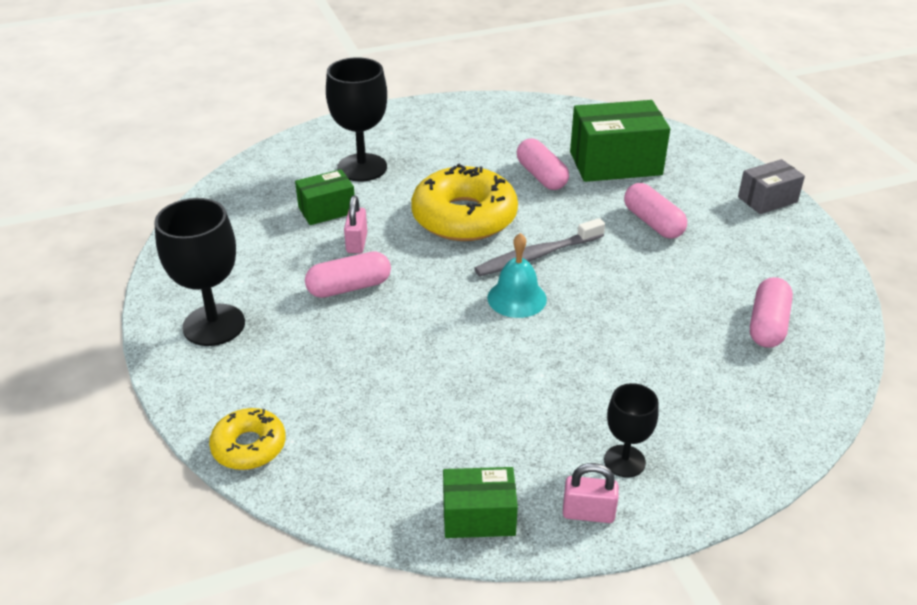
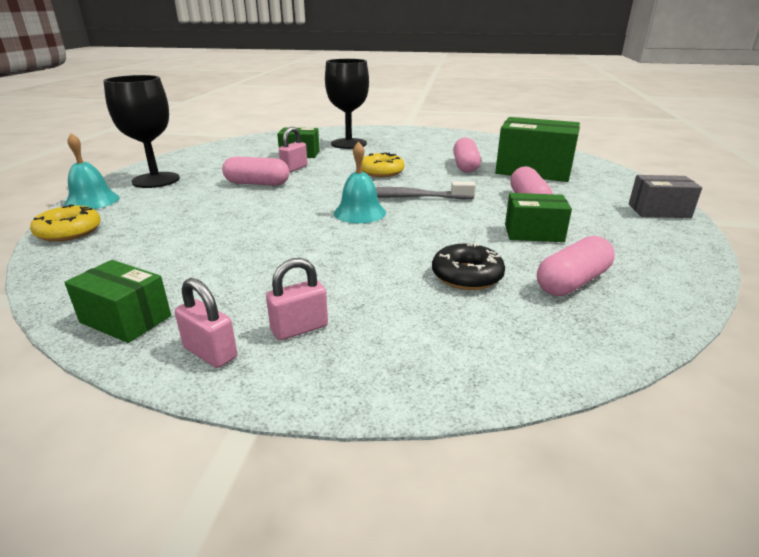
camera: 30 degrees right, 10 degrees down
yellow donut [411,164,518,241] -> yellow donut [362,152,404,177], size x0.54
black goblet [604,383,659,478] -> pink padlock [266,258,328,340]
none -> turquoise bell [64,133,119,209]
none -> black donut [432,243,505,290]
none -> green box [505,193,572,242]

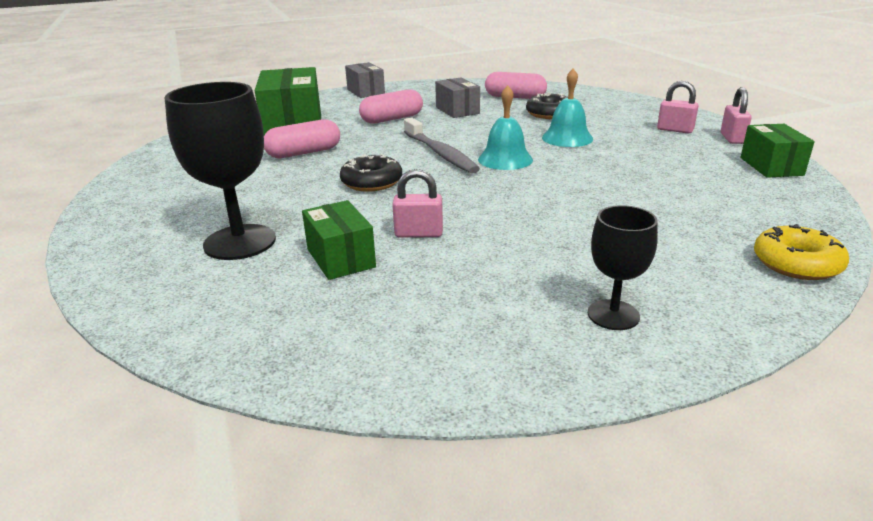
camera: 120 degrees left, 0 degrees up
turquoise bell [64,133,119,209] -> turquoise bell moved to [542,69,593,147]
black goblet [103,75,180,188] -> black goblet [588,205,658,330], size x0.58
pink capsule [222,157,289,186] -> none
yellow donut [362,152,404,177] -> black donut [340,154,402,192]
green box [505,193,572,242] -> grey box [435,77,480,118]

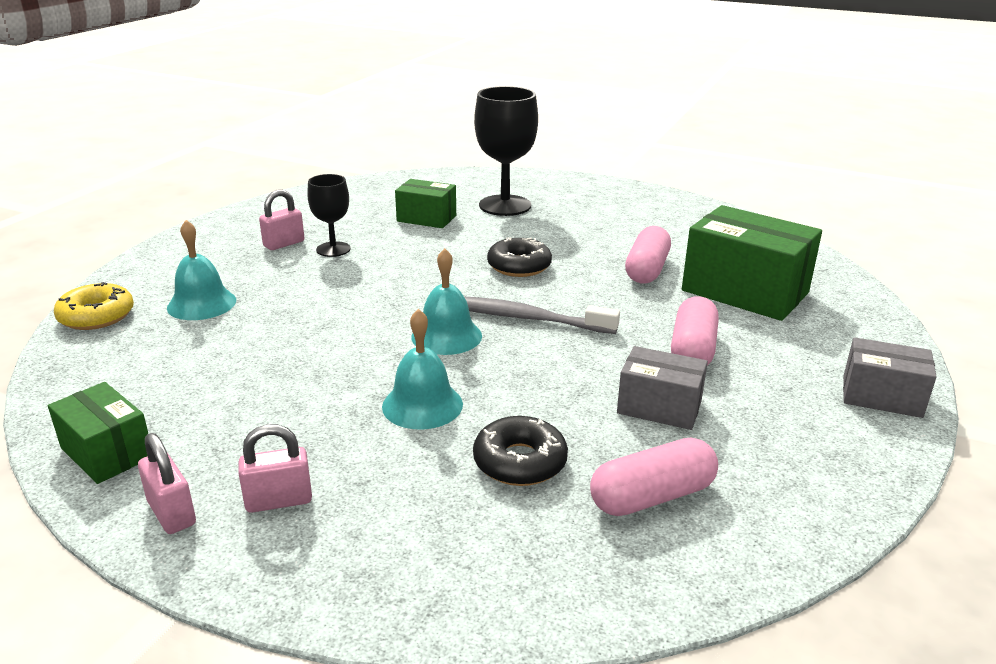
camera: 135 degrees right, 0 degrees up
pink padlock [392,169,443,238] -> pink padlock moved to [259,189,304,250]
black goblet [588,205,658,330] -> black goblet moved to [307,174,351,257]
none -> turquoise bell [167,220,236,320]

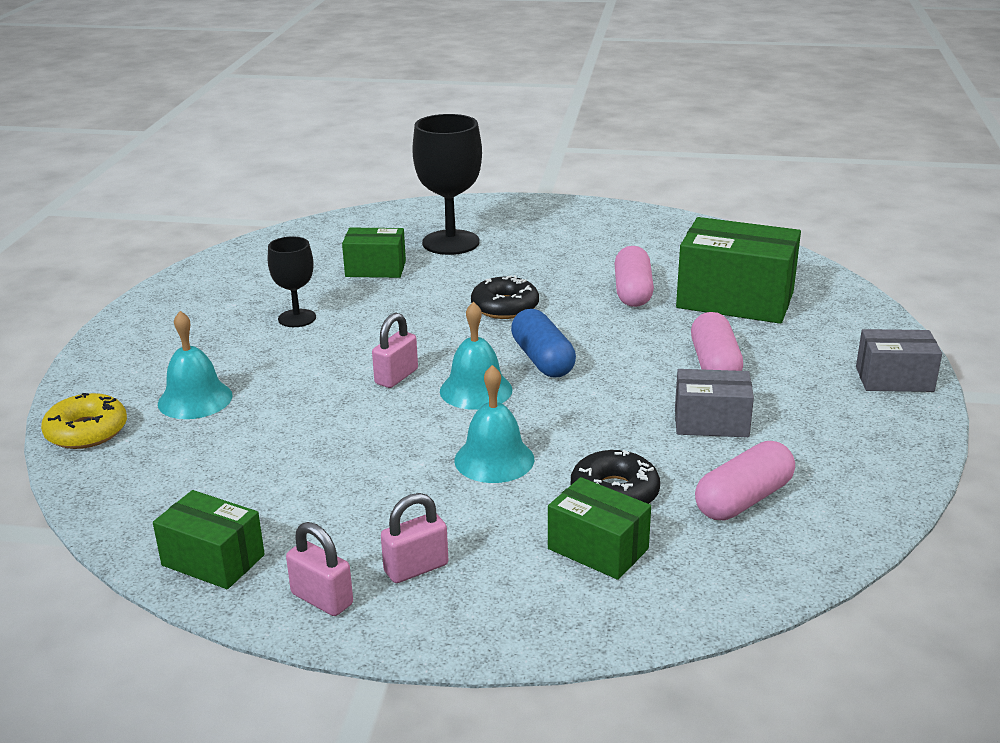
camera: 15 degrees left, 0 degrees up
pink padlock [259,189,304,250] -> pink padlock moved to [372,313,418,388]
grey toothbrush [465,297,620,334] -> blue capsule [511,309,576,377]
none -> green box [548,477,651,580]

